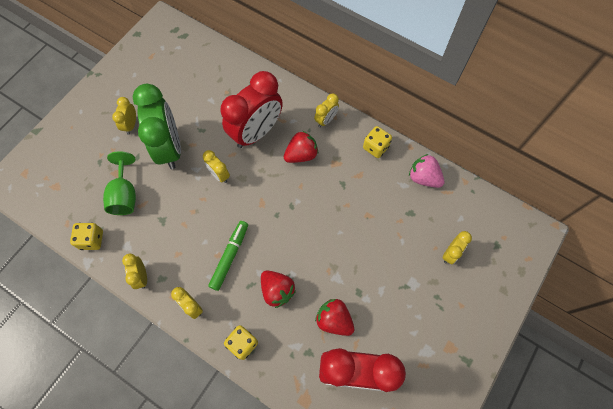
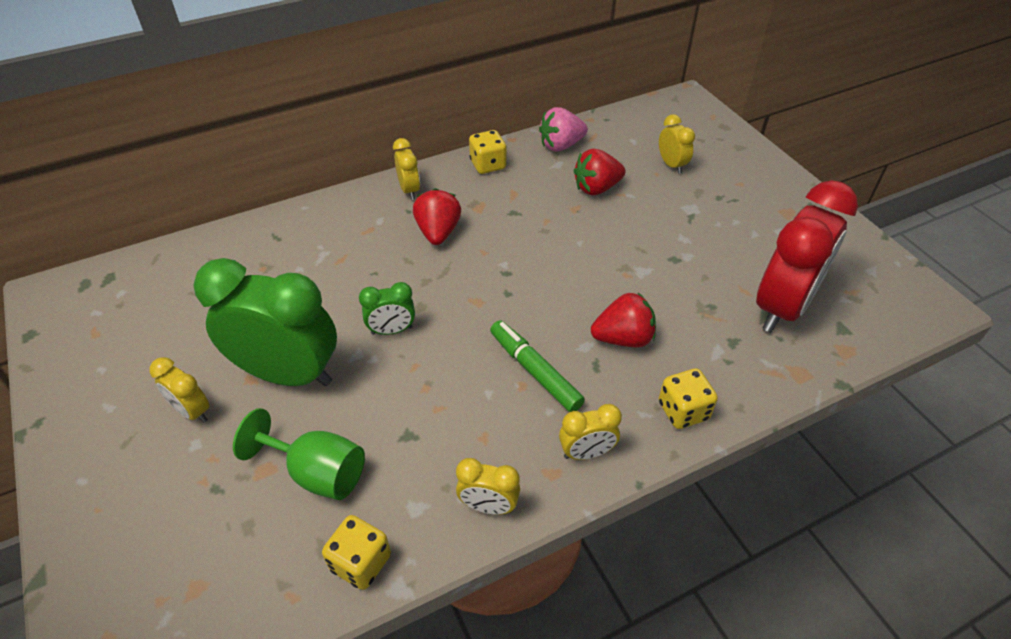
camera: 60 degrees left, 20 degrees down
yellow clock [203,150,230,183] -> green clock [359,282,415,335]
red clock [220,71,283,148] -> none
red strawberry [315,299,354,336] -> red strawberry moved to [574,149,626,195]

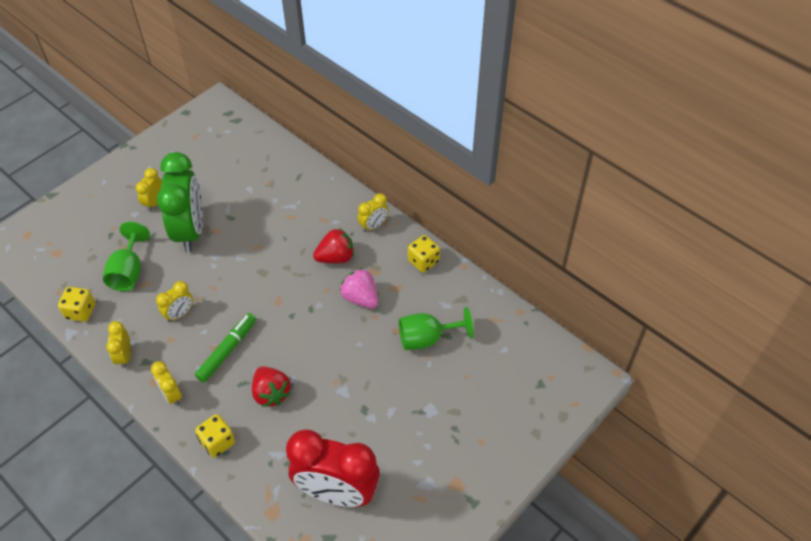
camera: 70 degrees right, 5 degrees up
green clock [359,282,415,335] -> none
pink strawberry [539,107,588,152] -> pink strawberry moved to [340,268,378,309]
red strawberry [574,149,626,195] -> green goblet [399,307,474,350]
yellow clock [659,114,695,174] -> yellow clock moved to [156,281,193,322]

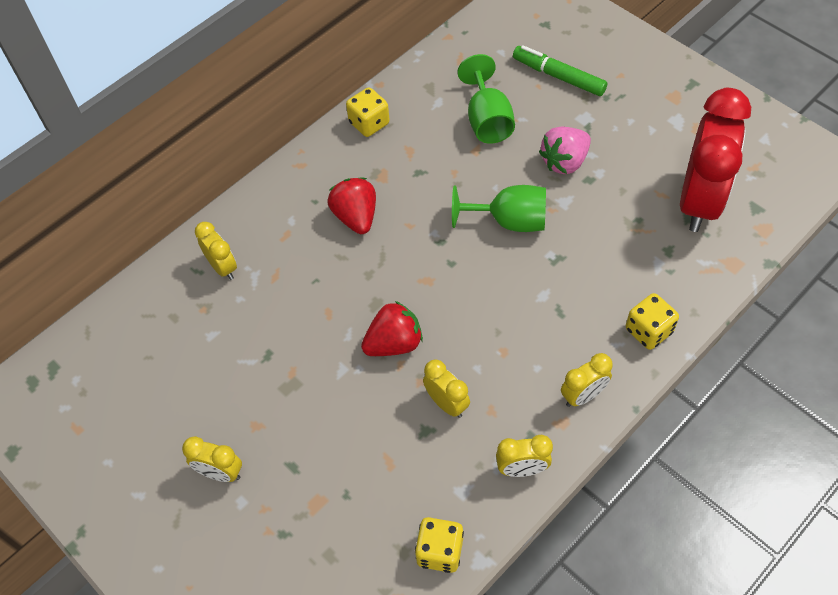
camera: 85 degrees left, 5 degrees up
green goblet [103,222,150,291] -> green goblet moved to [452,185,546,232]
green clock [157,152,203,252] -> none
green marker [195,313,256,383] -> green marker moved to [513,45,607,96]
red strawberry [252,366,291,407] -> red strawberry moved to [361,301,423,356]
pink strawberry [340,268,378,309] -> pink strawberry moved to [539,127,591,174]
yellow clock [357,193,389,232] -> yellow clock moved to [195,222,237,280]

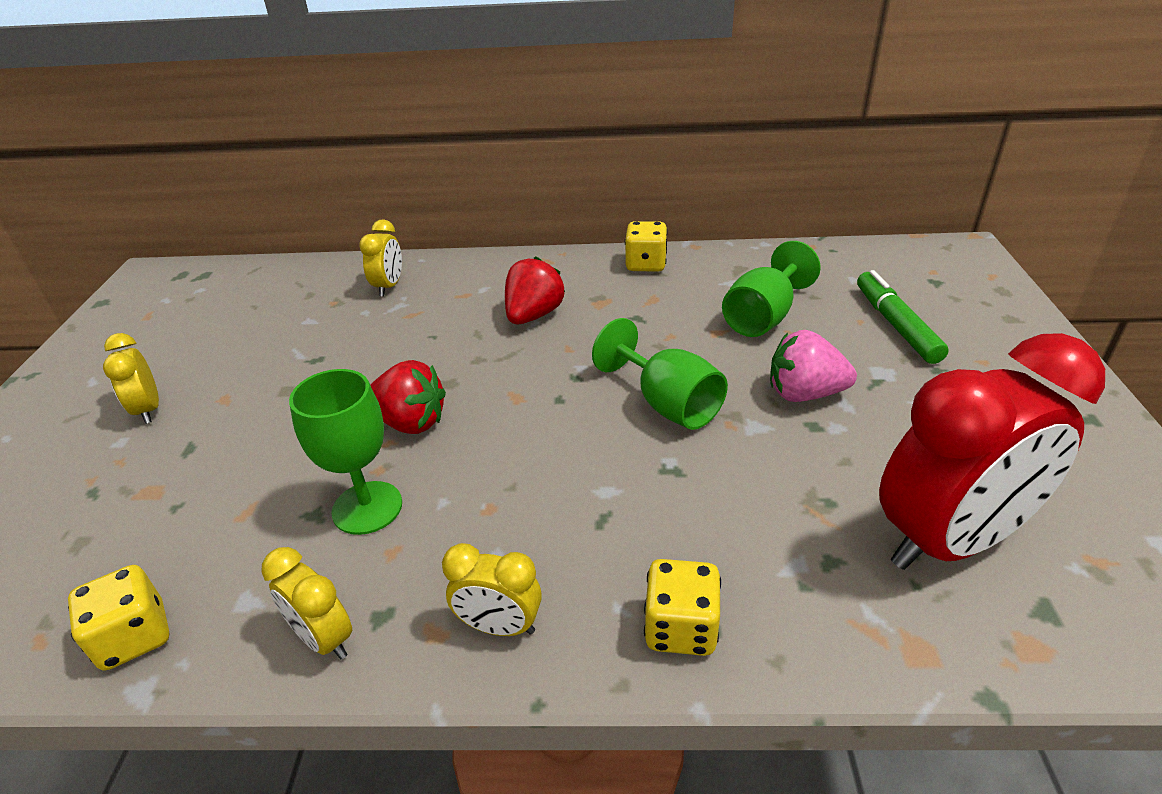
camera: 45 degrees right, 20 degrees down
yellow clock [423,359,470,418] -> green goblet [289,369,402,535]

